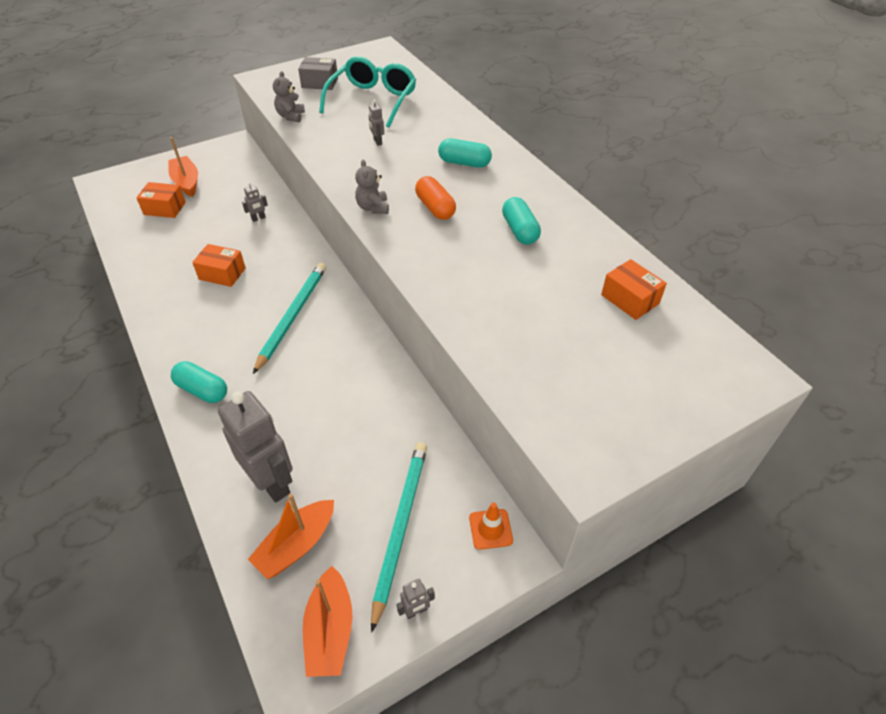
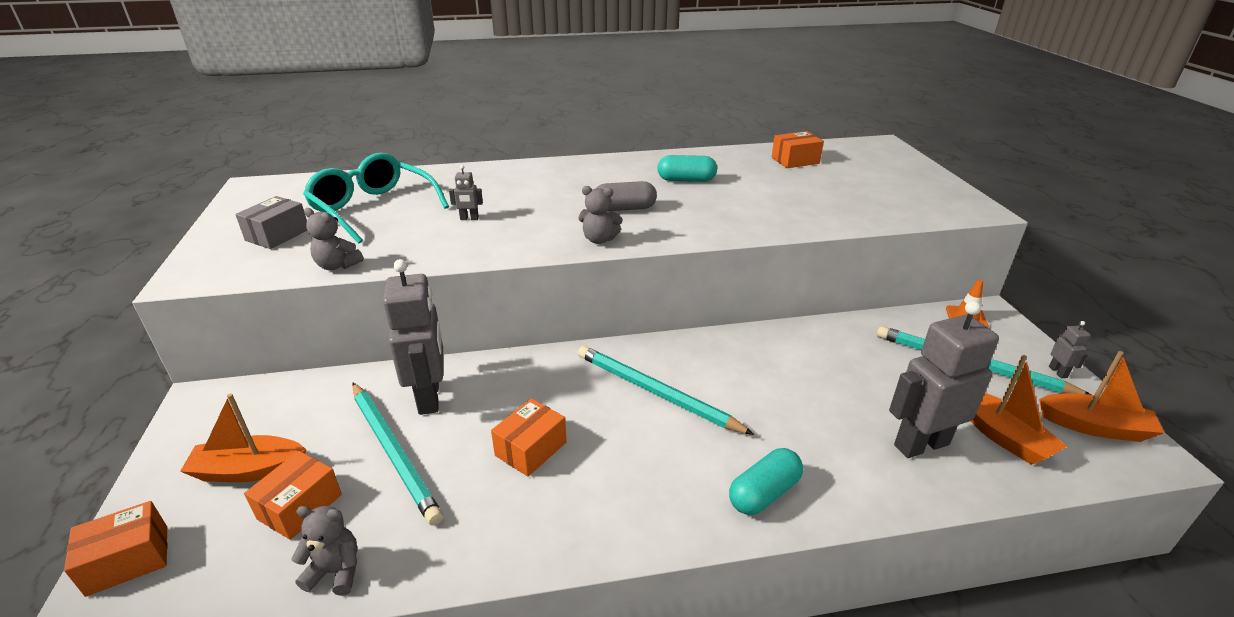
camera: 70 degrees left, 15 degrees down
grey robot [242,182,268,222] -> grey robot [383,259,443,415], size x2.41
orange capsule [415,176,456,220] -> grey capsule [596,181,657,211]
turquoise capsule [438,139,492,168] -> none
none -> orange box [64,501,167,597]
none -> grey teddy bear [292,506,357,596]
none -> turquoise pencil [352,383,443,526]

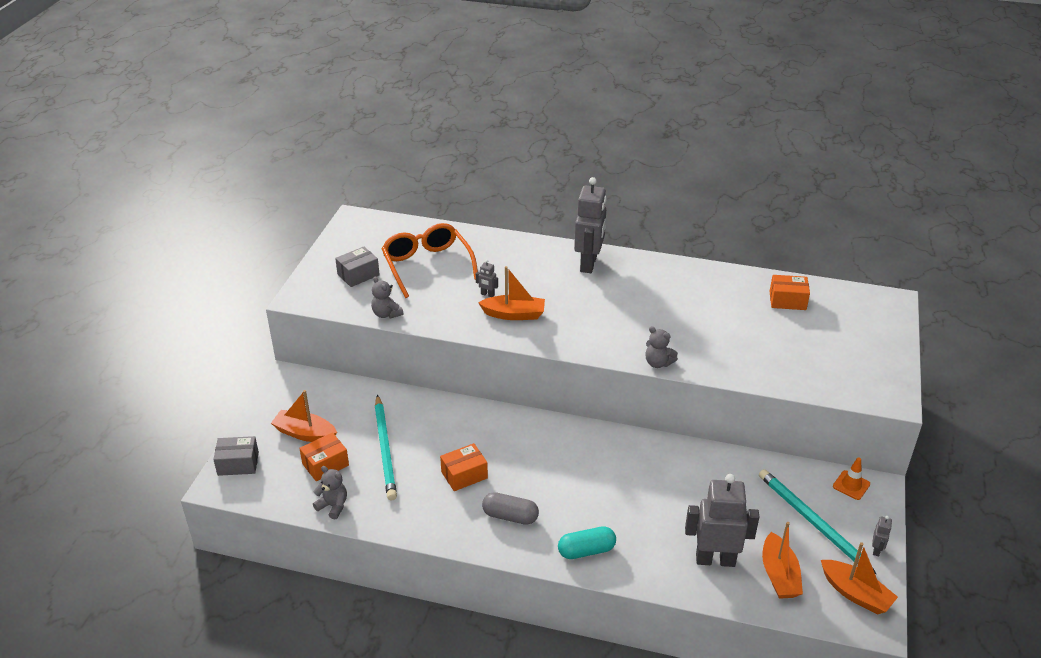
camera: 25 degrees right, 5 degrees up
orange box [64,501,167,597] -> grey box [213,436,259,476]
turquoise glasses [303,153,449,244] -> orange glasses [381,223,478,298]
grey robot [383,259,443,415] -> grey robot moved to [574,177,606,273]
grey teddy bear [578,186,623,244] -> grey teddy bear moved to [646,326,678,368]
turquoise pencil [578,346,754,435] -> none
grey capsule [596,181,657,211] -> grey capsule moved to [482,492,539,525]
turquoise capsule [657,155,717,182] -> none
none -> orange boat [478,266,545,320]

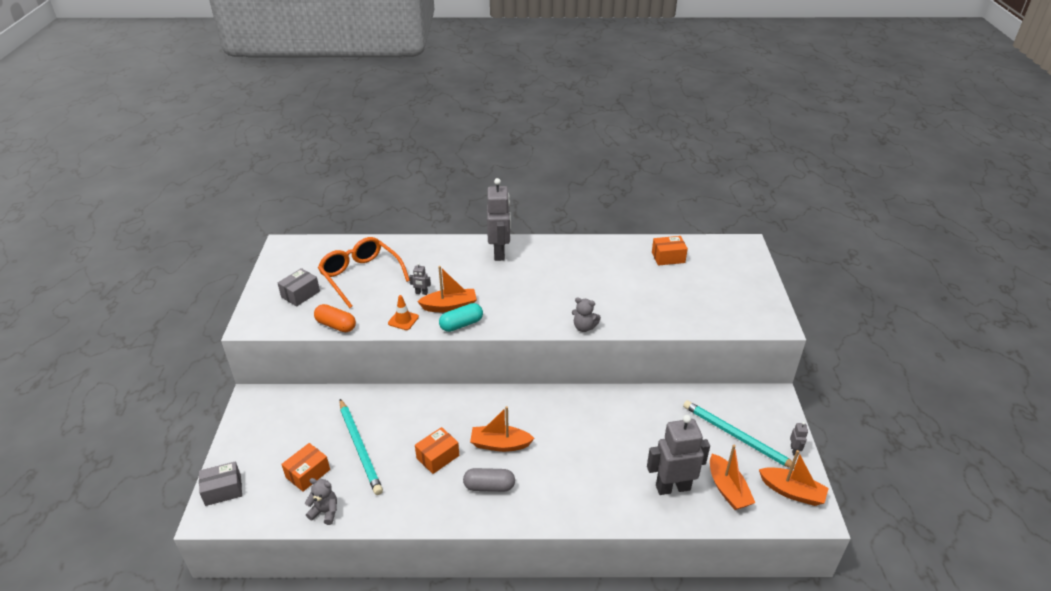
camera: 15 degrees left, 0 degrees up
orange boat [271,390,337,442] -> orange boat moved to [470,406,535,452]
grey teddy bear [371,277,404,318] -> orange capsule [314,304,356,332]
turquoise capsule [558,526,616,559] -> turquoise capsule moved to [439,303,483,332]
orange traffic cone [833,458,870,500] -> orange traffic cone moved to [388,295,419,330]

